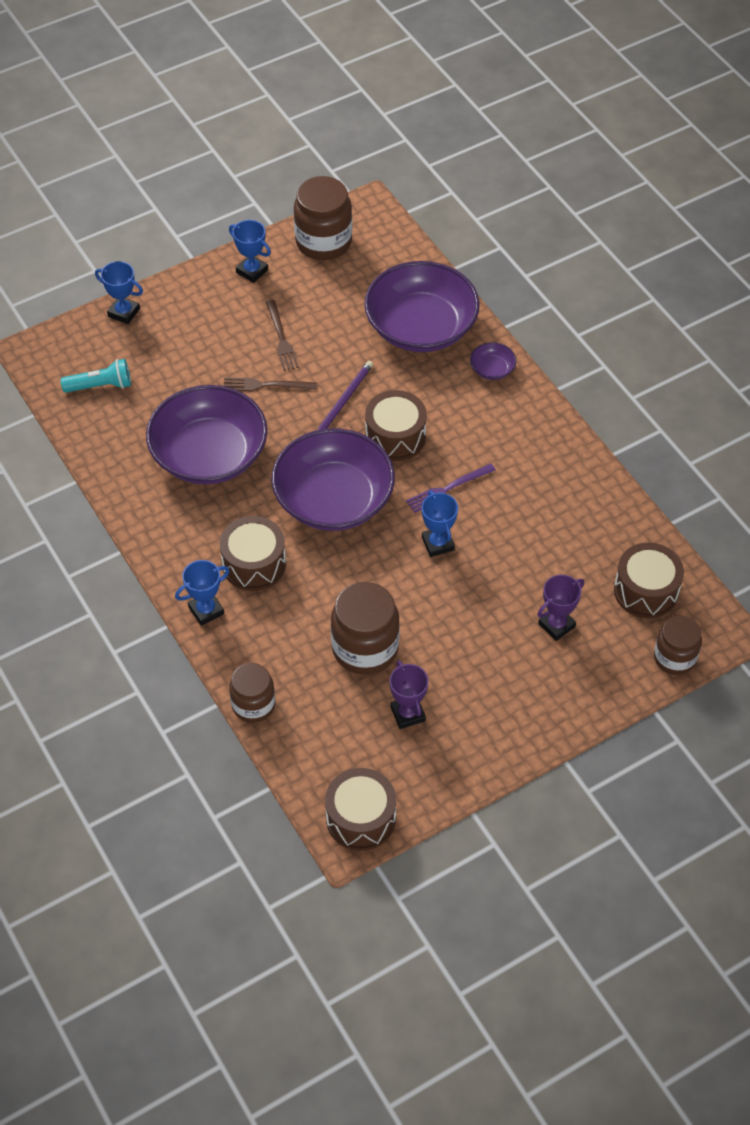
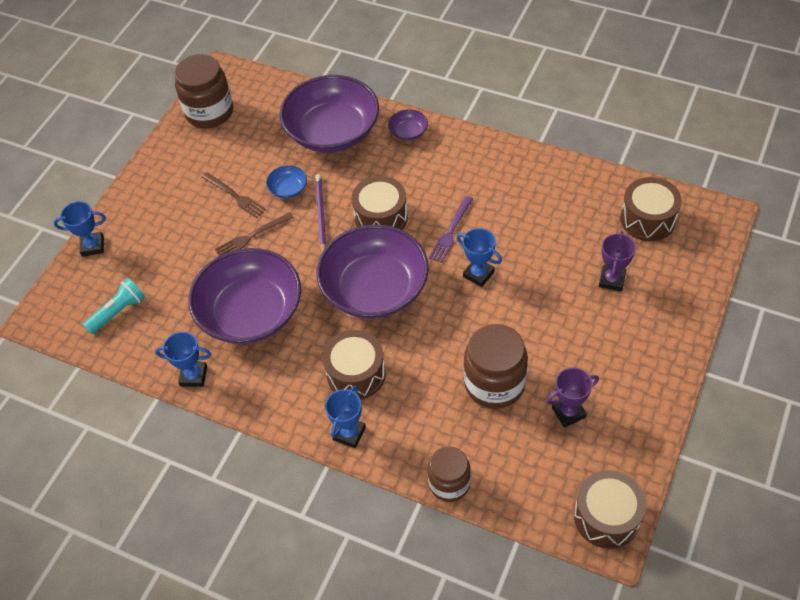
camera: 30 degrees left, 0 degrees up
blue trophy [229,220,271,283] -> blue trophy moved to [155,332,211,387]
purple trophy [390,660,429,729] -> purple trophy turned 60 degrees counterclockwise [546,367,599,427]
brown jar [654,616,702,675] -> none
none -> blue bowl [266,165,307,199]

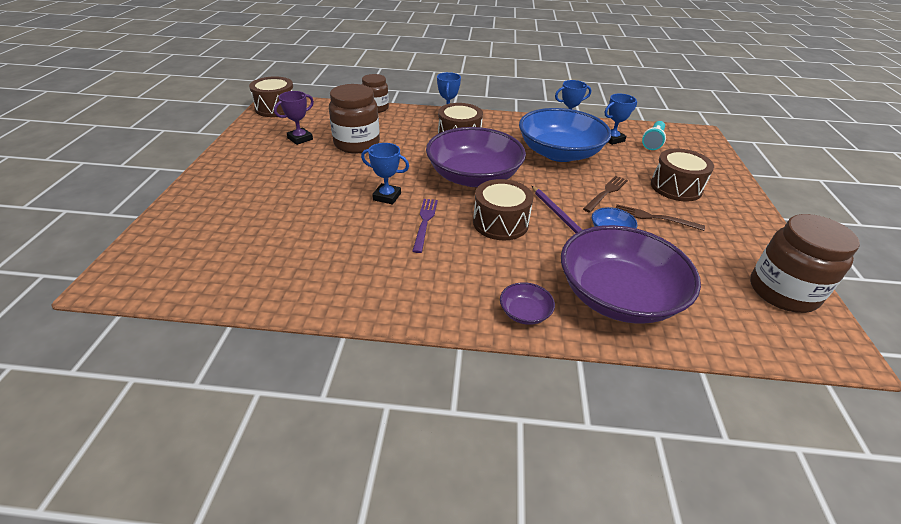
camera: 155 degrees right, 15 degrees down
blue trophy [54,201,106,257] -> blue trophy moved to [605,94,637,145]
purple bowl [189,248,301,344] -> blue bowl [519,108,612,162]
purple trophy [599,231,636,291] -> none
brown drum [620,177,682,241] -> brown drum moved to [651,149,714,201]

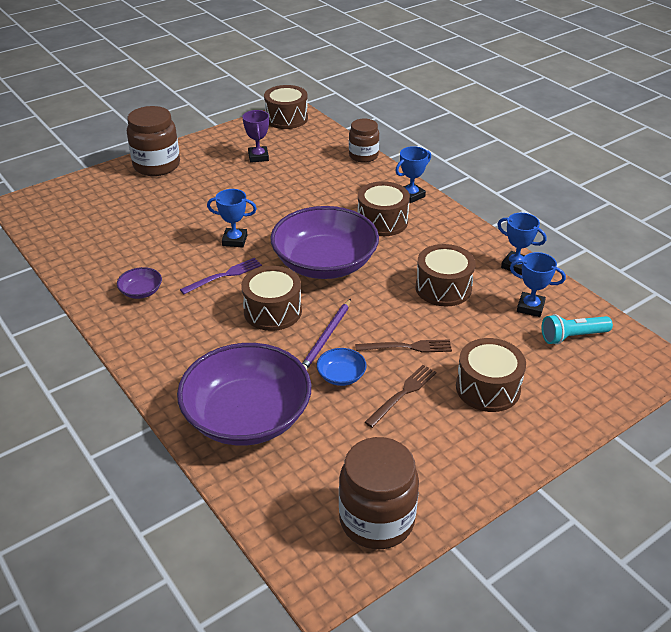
camera: 50 degrees right, 0 degrees up
purple trophy [274,91,314,145] -> purple trophy turned 75 degrees clockwise [242,110,269,163]
brown jar [329,84,380,154] -> brown jar moved to [127,106,180,176]
blue trophy [361,143,409,205] -> blue trophy turned 60 degrees counterclockwise [207,189,257,247]
purple bowl [500,282,555,325] -> purple bowl moved to [117,267,162,299]
blue bowl [519,108,612,162] -> brown drum [416,244,475,306]
brown fork [616,204,705,231] -> brown fork turned 60 degrees clockwise [365,365,437,428]

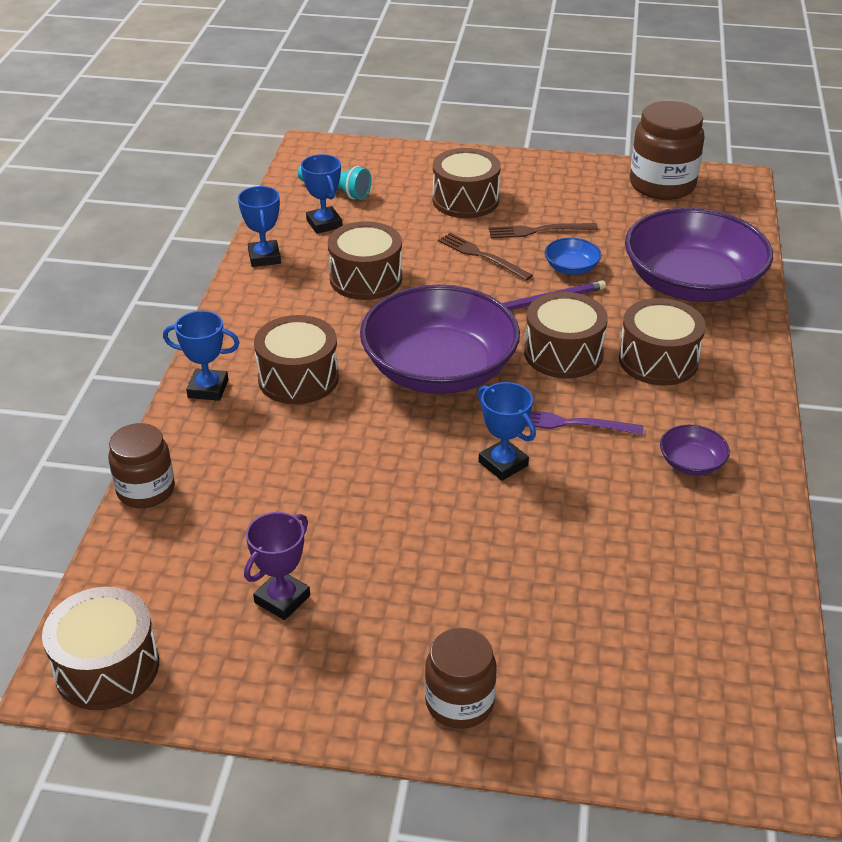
camera: 135 degrees left, 0 degrees up
brown jar [127,106,180,176] -> brown jar [425,628,497,729], size x0.64
none -> brown drum [619,298,706,386]

